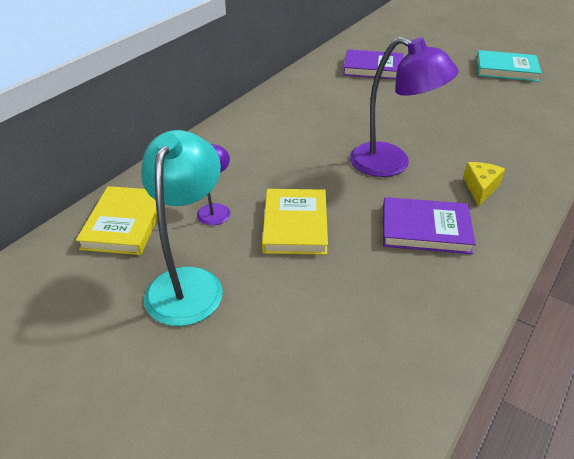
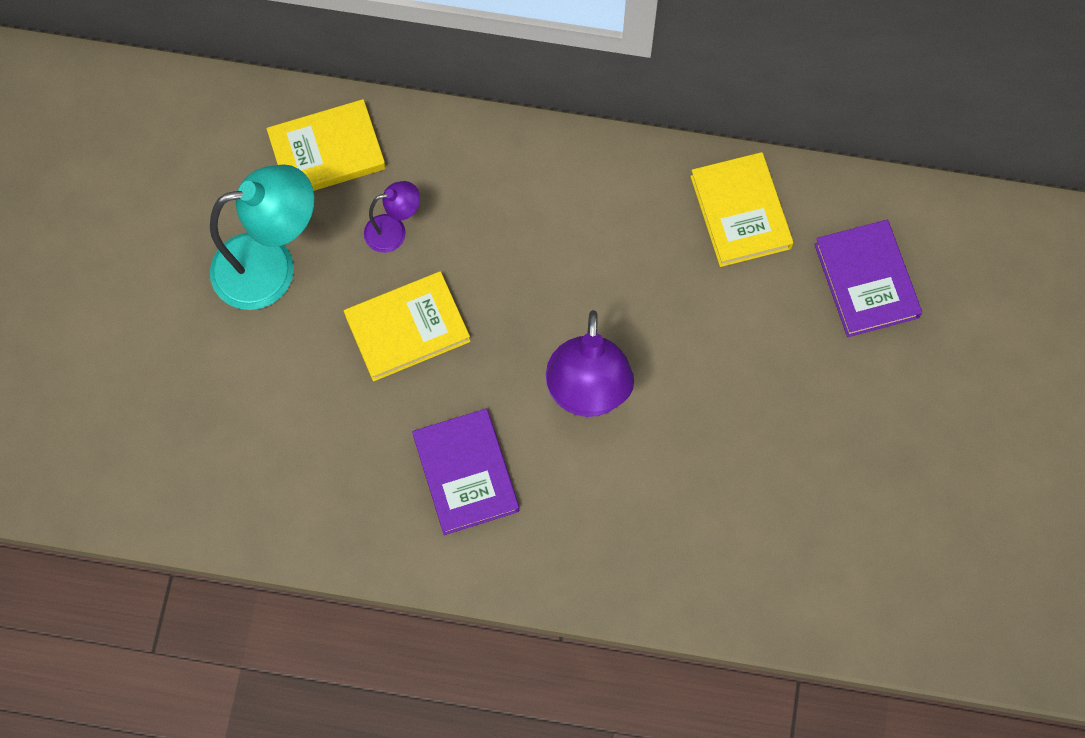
camera: 65 degrees right, 30 degrees up
yellow cheese [463,162,505,207] -> none
turquoise book [476,50,542,82] -> none
none -> yellow book [690,152,794,267]

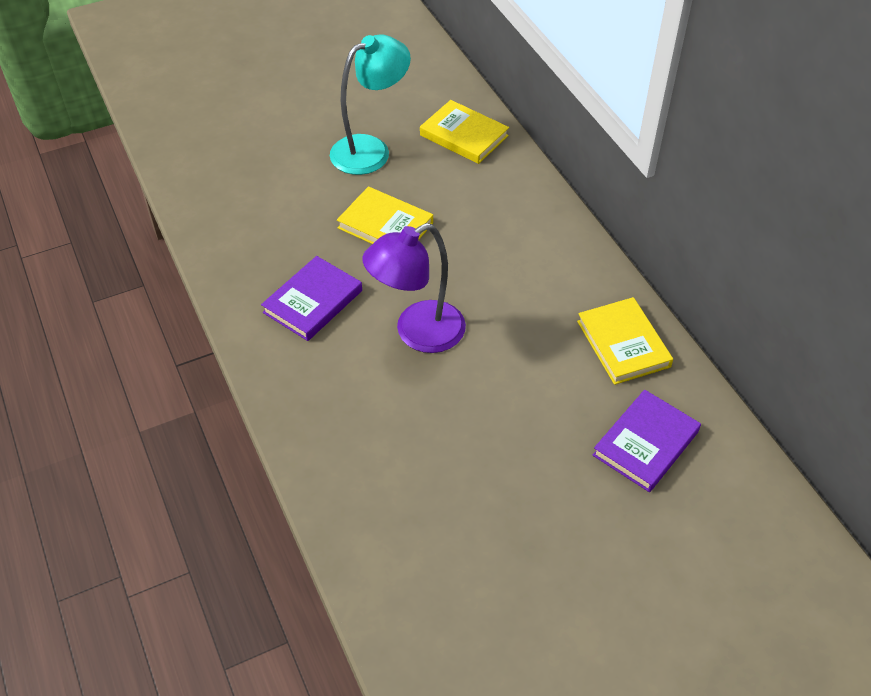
camera: 55 degrees right, 20 degrees down
turquoise lamp [210,164,314,310] -> turquoise lamp turned 75 degrees counterclockwise [330,34,411,175]
purple lamp [364,181,420,253] -> none
yellow book [690,152,794,267] -> yellow book turned 60 degrees counterclockwise [577,297,673,385]

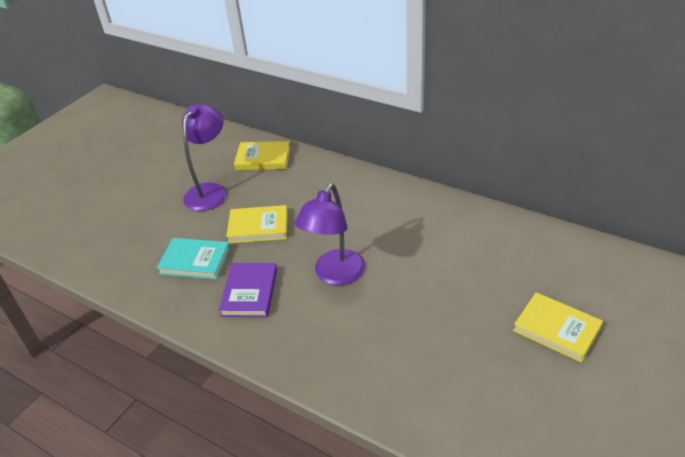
camera: 30 degrees left, 10 degrees down
turquoise lamp [330,34,411,175] -> purple lamp [182,104,227,211]
yellow book [577,297,673,385] -> yellow book moved to [513,292,603,363]
purple book [593,390,701,492] -> none
none -> turquoise book [157,238,230,280]

